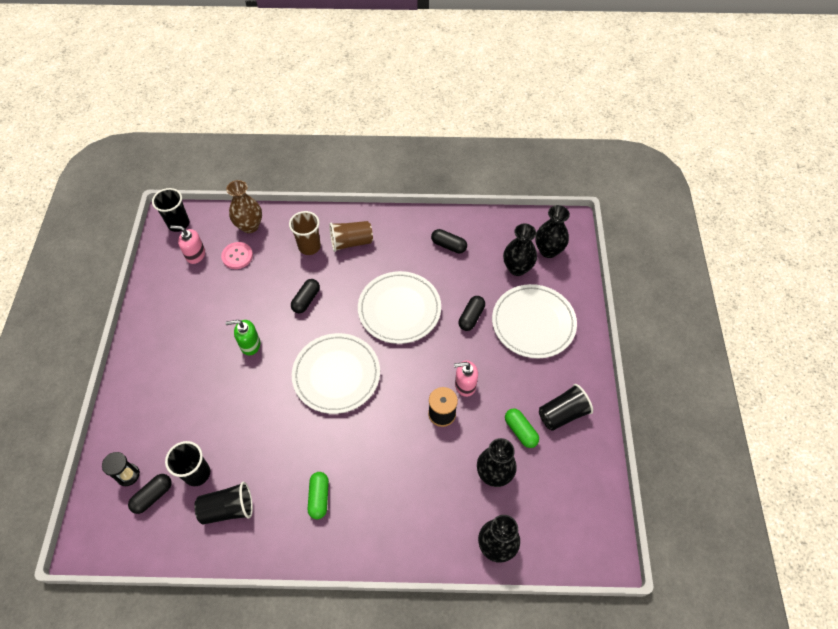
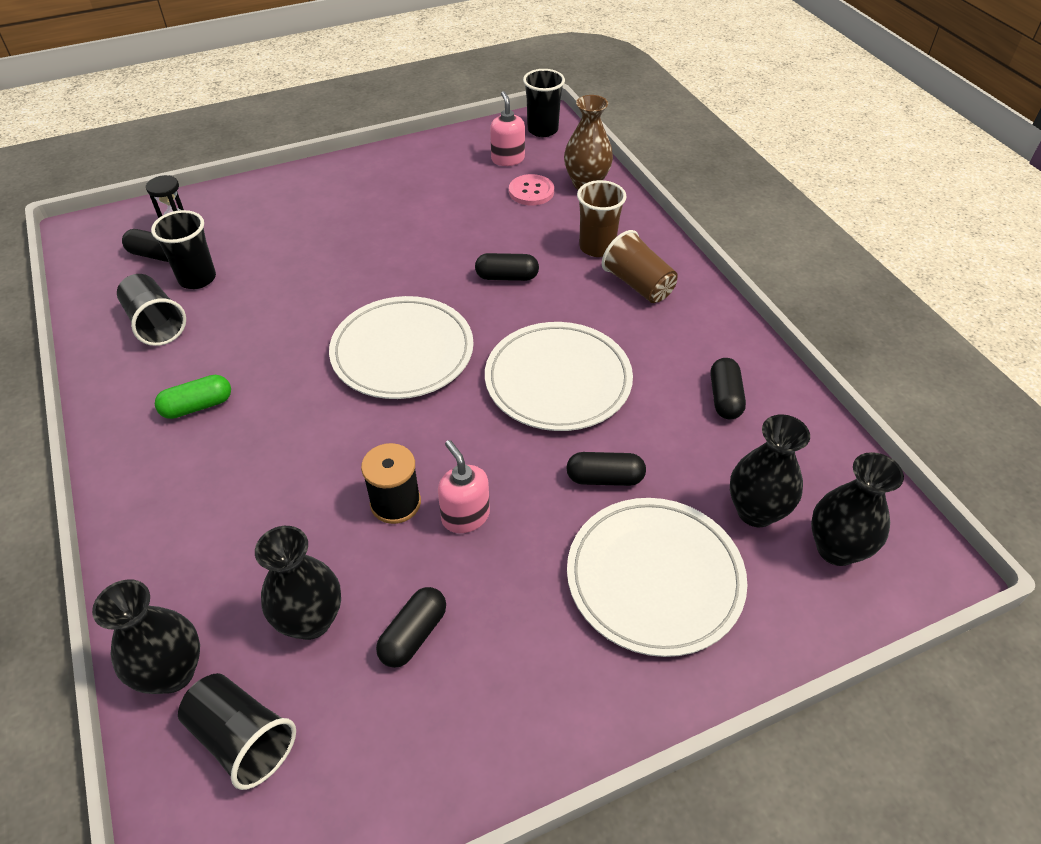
camera: 65 degrees right, 10 degrees down
green soap dispenser [226,320,260,355] -> none
green capsule [505,408,539,448] -> black capsule [376,587,446,668]
black cup [539,384,593,431] -> black cup moved to [178,673,296,790]

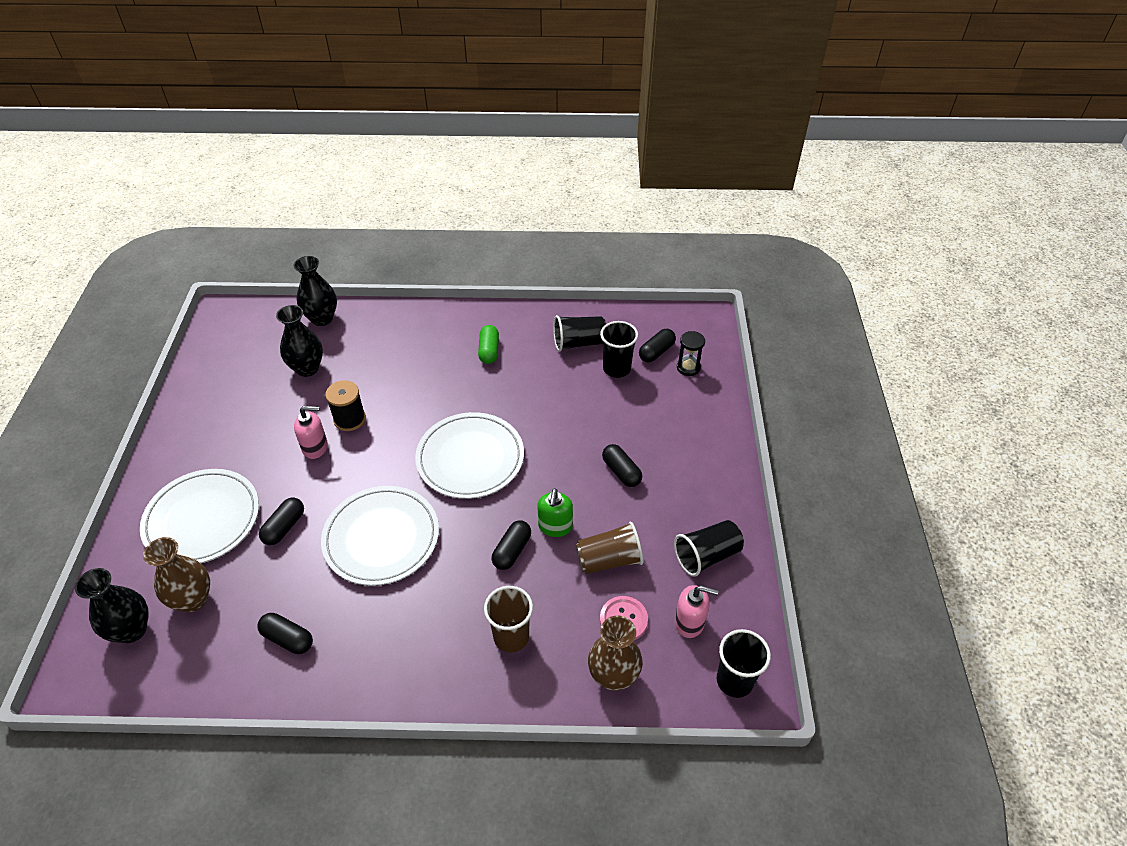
camera: 115 degrees right, 0 degrees up
black cup [178,673,296,790] -> black cup moved to [674,520,744,577]
black capsule [376,587,446,668] -> black capsule moved to [602,444,642,487]
brown cup [602,230,678,303] -> brown cup moved to [576,522,643,574]
black vase [730,415,810,527] -> brown vase [143,537,210,612]
none -> green soap dispenser [538,488,573,537]

